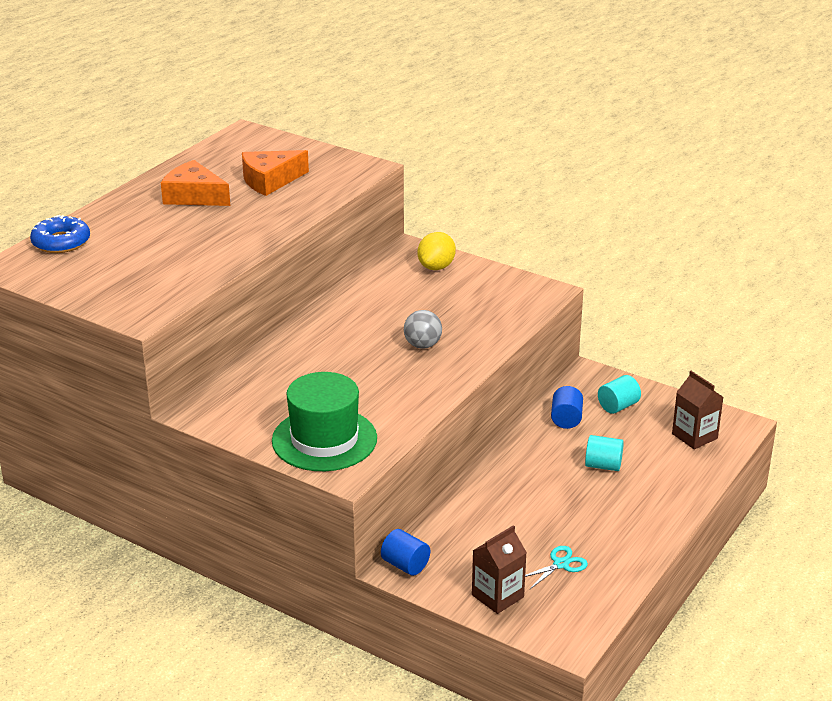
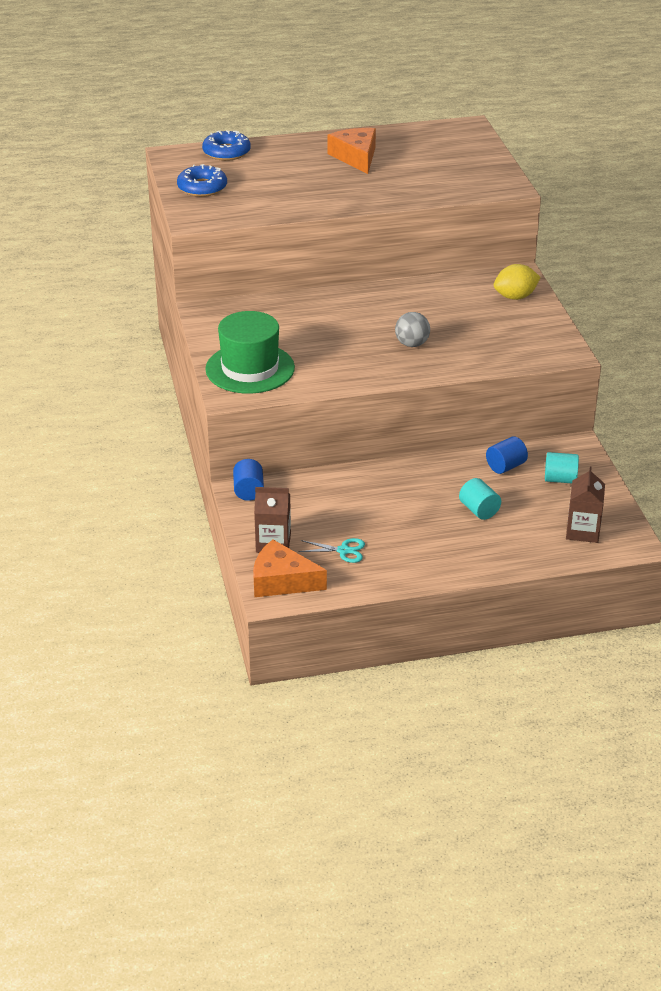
camera: 45 degrees right, 5 degrees up
orange cheese [242,150,309,196] -> orange cheese moved to [253,540,327,597]
none -> blue donut [177,164,227,197]

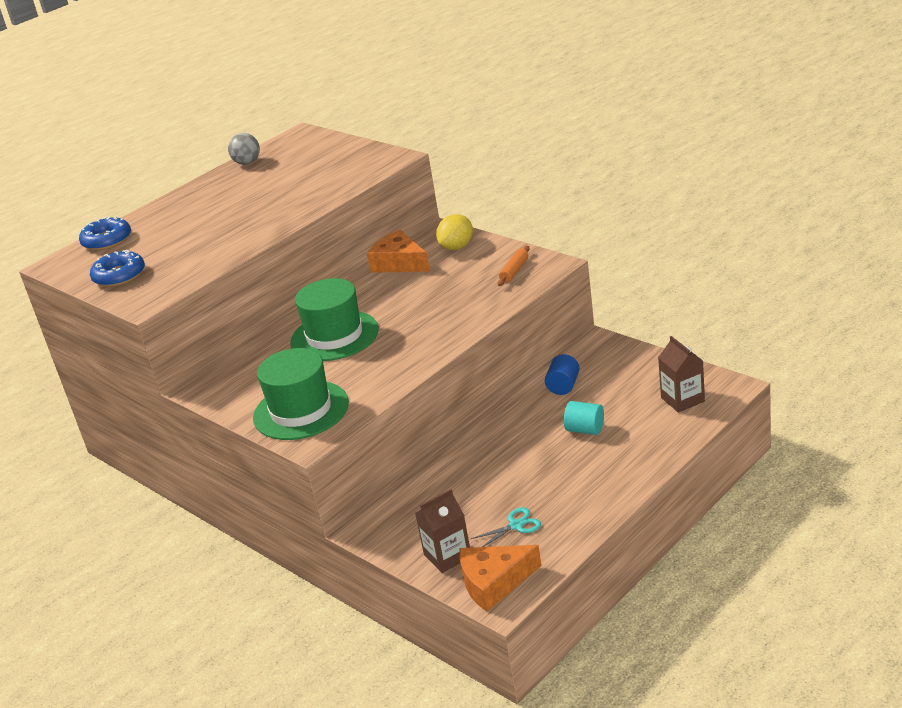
camera: 30 degrees left, 5 degrees down
blue cylinder [233,459,264,501] -> none
orange cheese [328,128,376,174] -> orange cheese moved to [367,230,430,273]
grey ball [395,312,430,347] -> grey ball moved to [228,133,260,165]
turquoise cylinder [545,452,579,483] -> none
none -> green hat [290,278,379,361]
none -> orange rolling pin [498,246,529,286]

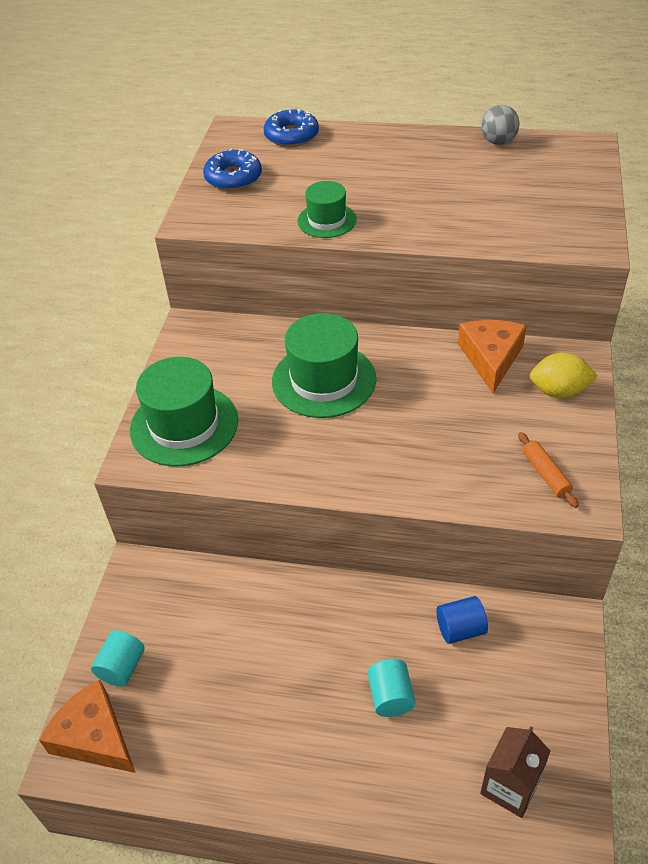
camera: 55 degrees right, 15 degrees up
brown carton [415,489,470,573] -> turquoise cylinder [91,630,145,687]
turquoise scissors [471,507,541,547] -> none
orange rolling pin [498,246,529,286] -> orange rolling pin turned 75 degrees clockwise [518,432,579,508]
none -> green hat [297,181,357,238]

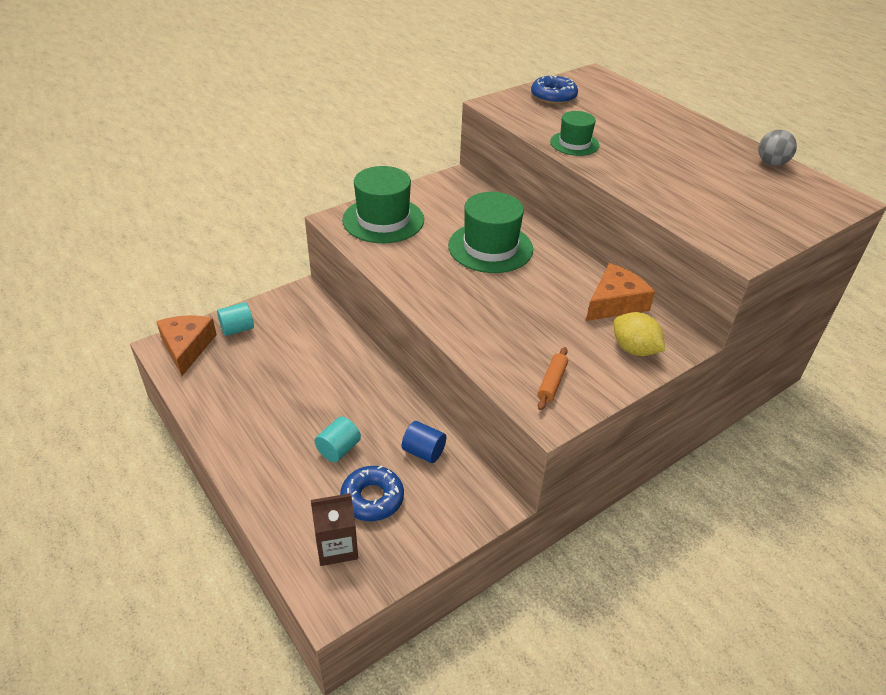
camera: 40 degrees right, 5 degrees down
blue donut [264,108,319,147] -> blue donut moved to [340,465,404,521]

